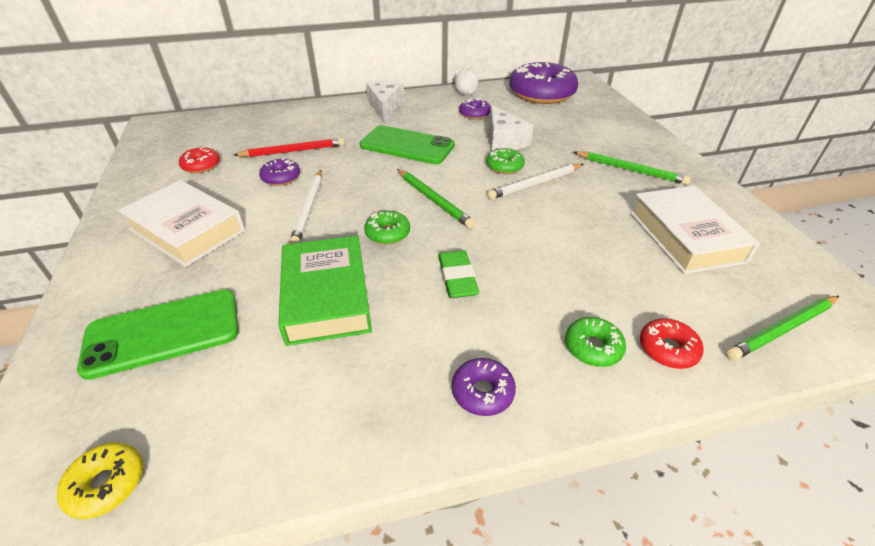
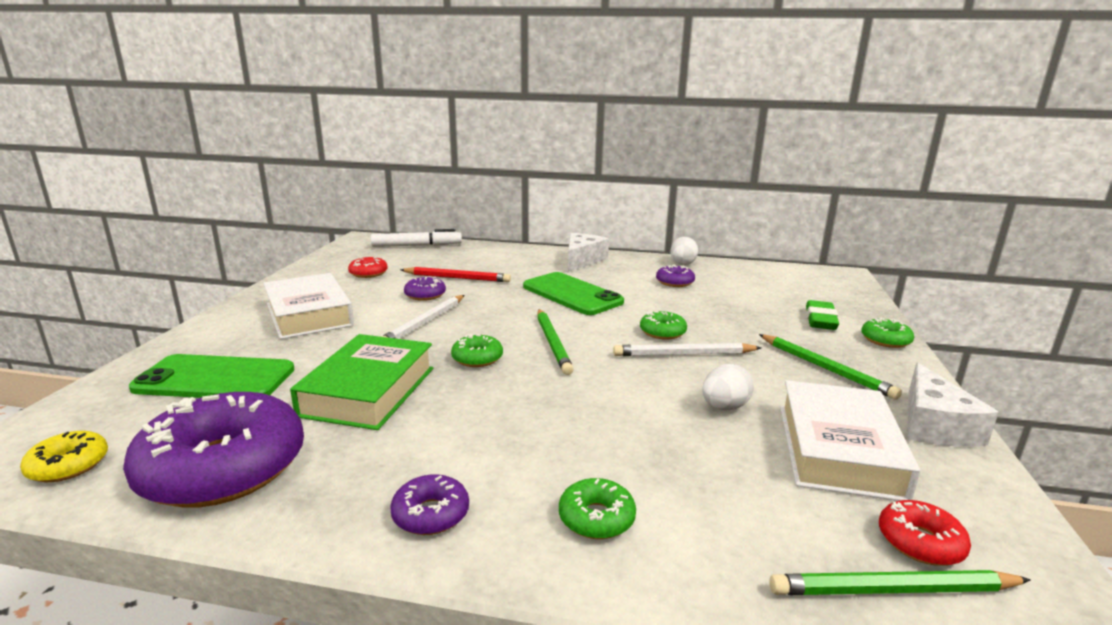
camera: 25 degrees right, 20 degrees down
green eraser [438,250,479,298] -> green eraser moved to [806,300,839,330]
white cheese [490,105,534,151] -> white cheese moved to [907,362,999,447]
purple donut [509,62,578,104] -> purple donut moved to [123,392,304,508]
red donut [640,318,704,369] -> red donut moved to [879,500,971,565]
none -> white marker [371,229,462,247]
none -> white egg [702,364,754,410]
none -> green donut [861,318,914,348]

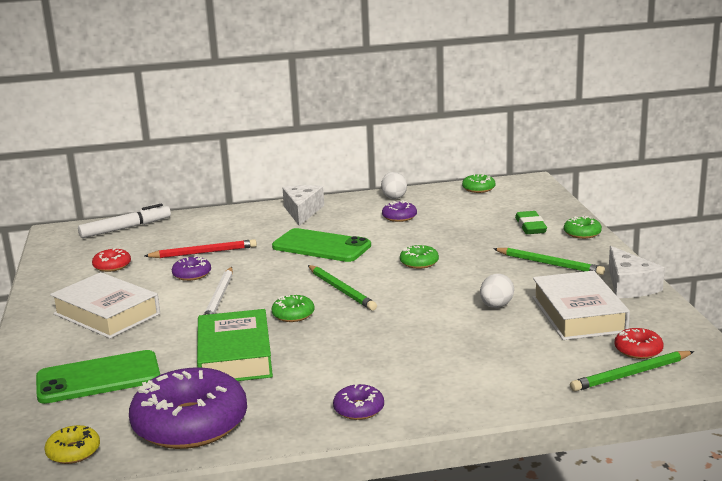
camera: 20 degrees left, 0 degrees up
green donut [559,478,636,539] -> green donut moved to [462,174,495,193]
white pencil [613,343,761,356] -> none

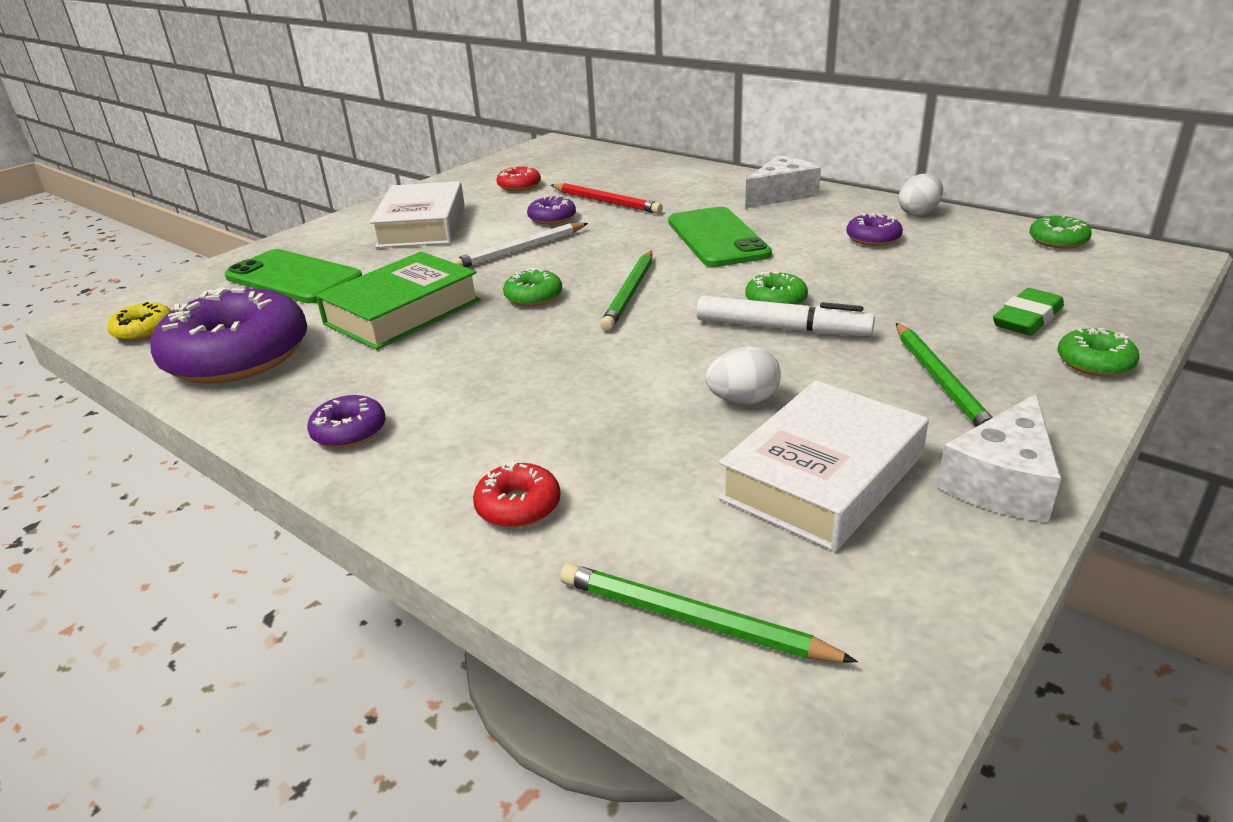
camera: 50 degrees right, 10 degrees up
white marker [78,203,171,238] -> white marker moved to [696,296,875,336]
red donut [615,328,664,359] -> red donut moved to [473,461,561,528]

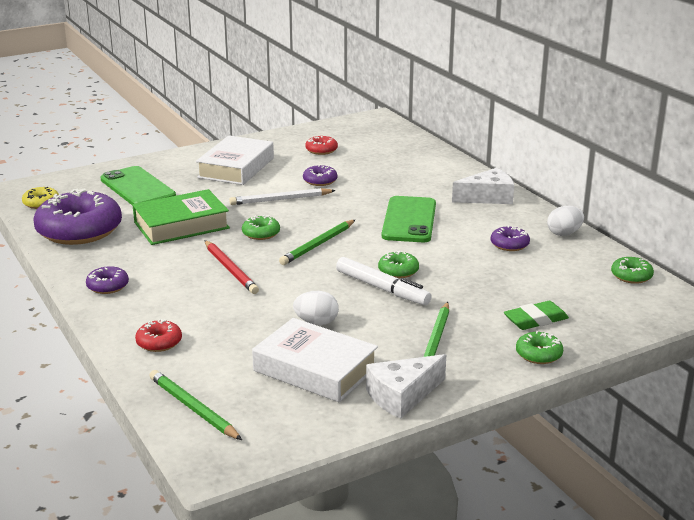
camera: 20 degrees right, 5 degrees down
red pencil [551,183,663,214] -> red pencil moved to [204,240,259,294]
white book [718,380,929,551] -> white book turned 60 degrees clockwise [252,318,378,402]

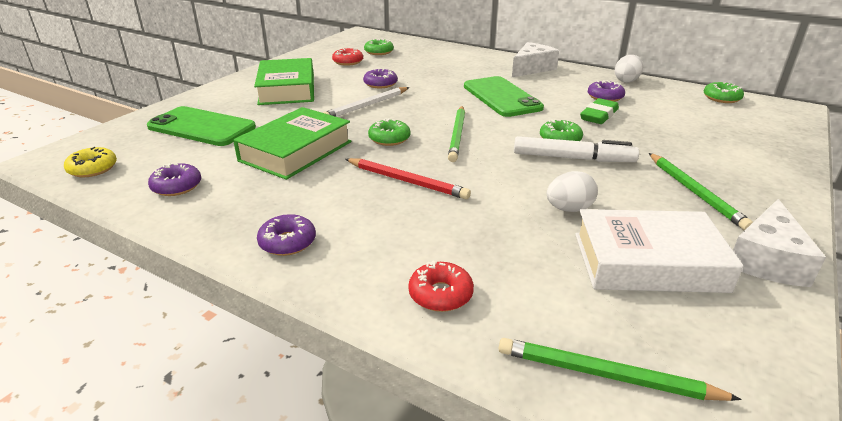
camera: 30 degrees left, 5 degrees up
purple donut [33,189,122,245] -> purple donut [148,163,201,196], size x0.44
white book [196,135,274,185] -> green book [254,58,314,105]
green eraser [504,301,569,330] -> green eraser moved to [580,98,619,124]
green donut [516,331,563,364] -> green donut moved to [364,39,394,55]

